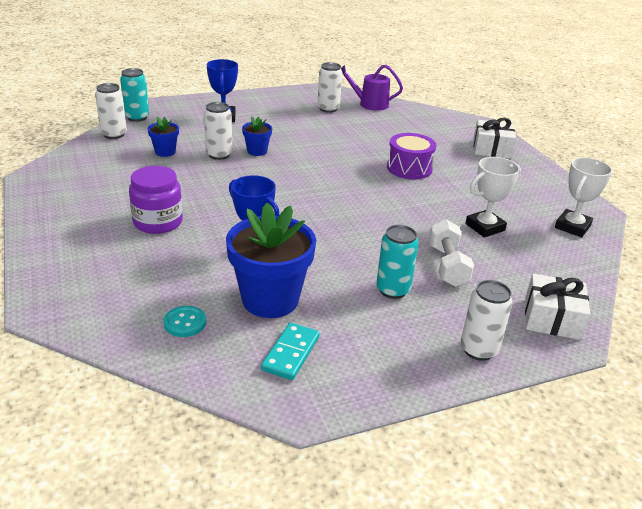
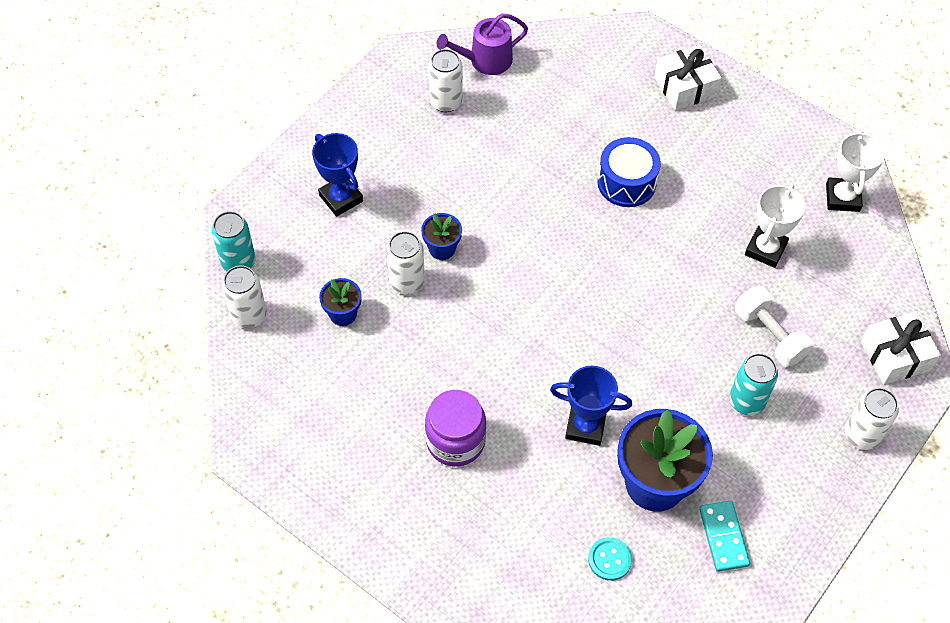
camera: 30 degrees left, 25 degrees up
purple drum [387,133,437,179] -> blue drum [597,137,661,207]

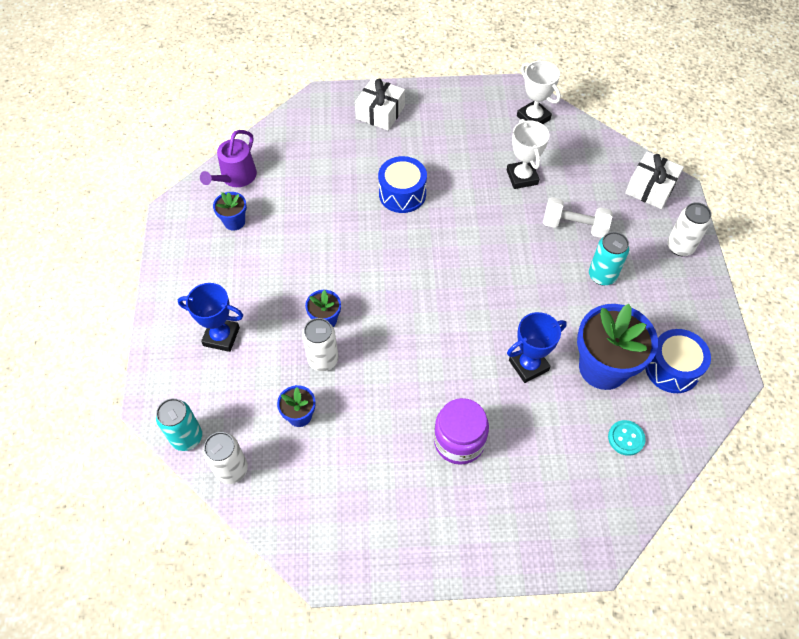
camera: 40 degrees left, 0 degrees up
white can [428,49,462,112] -> blue flower pot [213,192,247,230]
turquoise domino [699,501,750,572] -> blue drum [645,329,711,393]

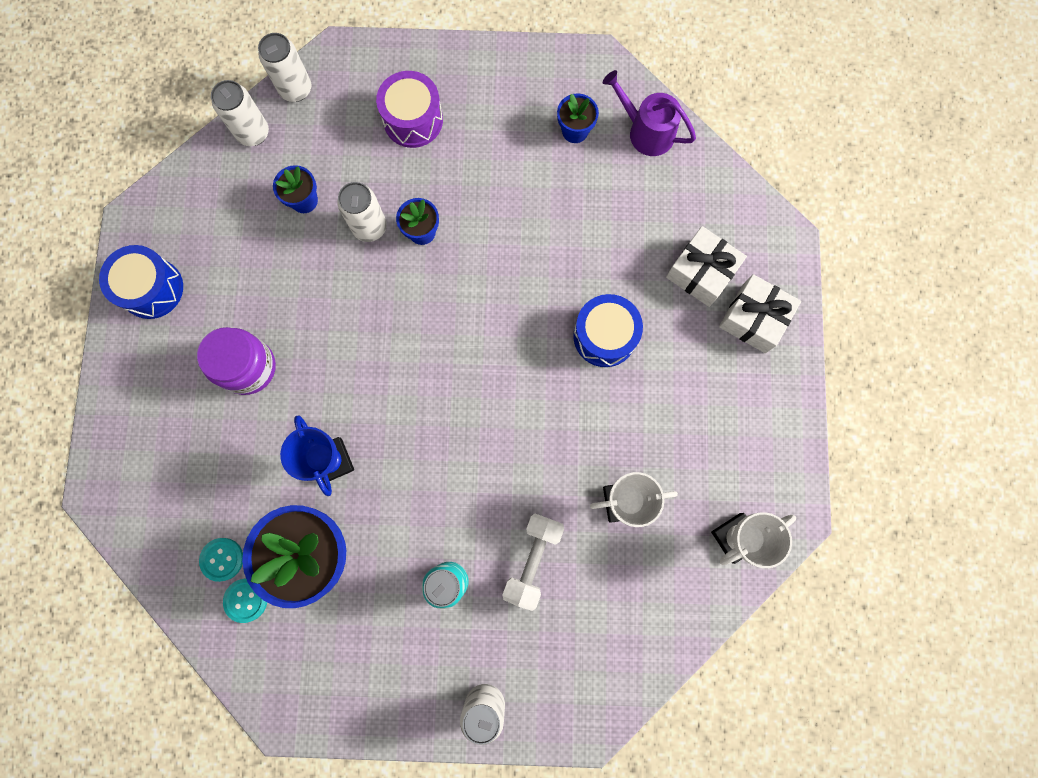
camera: 95 degrees right, 20 degrees up
turquoise can [156,398,202,451] -> white can [258,33,311,102]
blue trophy [178,283,243,352] -> purple drum [376,71,443,148]
white gift [625,151,684,209] -> white gift moved to [666,226,747,307]
blue drum [645,329,711,393] -> blue drum moved to [99,245,183,319]
none -> turquoise button [223,578,267,623]

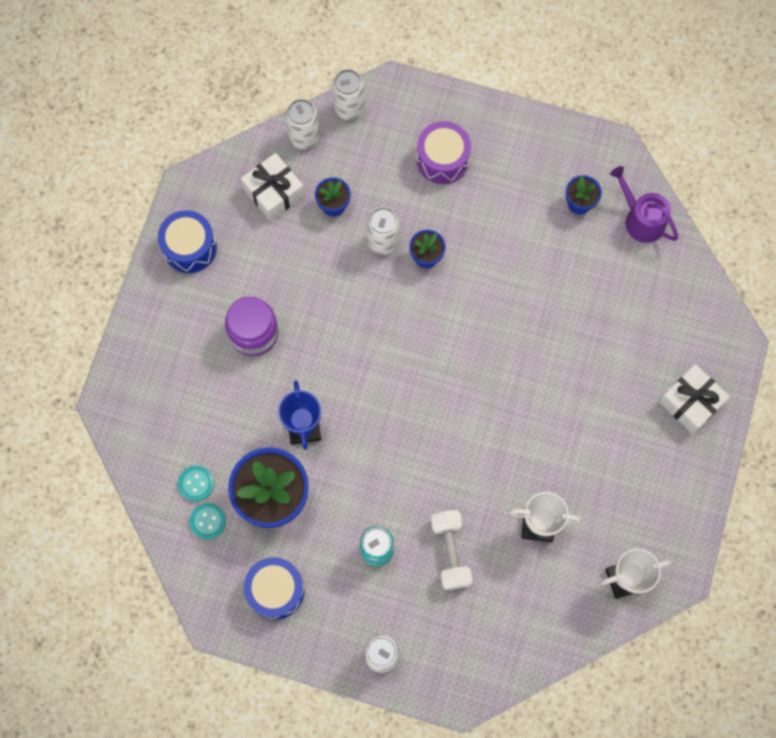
camera: 15 degrees right, 5 degrees down
white dumbbell [503,514,564,611] -> white dumbbell turned 45 degrees counterclockwise [430,510,473,590]
blue drum [573,294,643,367] -> blue drum moved to [244,557,305,620]
white gift [666,226,747,307] -> white gift moved to [241,153,305,221]

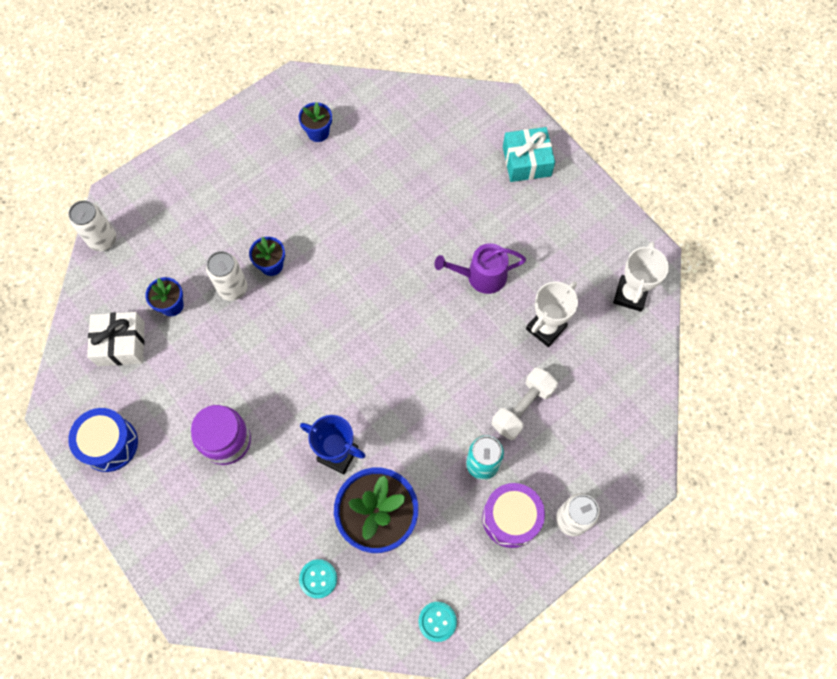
camera: 55 degrees left, 5 degrees down
turquoise button [189,503,226,539] -> turquoise button moved to [418,602,457,642]
blue drum [244,557,305,620] -> none
white can [286,99,320,149] -> none
purple drum [417,121,471,184] -> purple drum moved to [482,483,545,548]
white dumbbell [430,510,473,590] -> white dumbbell turned 75 degrees counterclockwise [491,367,558,440]
purple watering can [610,166,678,243] -> purple watering can moved to [434,243,526,294]
white gift [659,364,730,434] -> turquoise gift [503,127,555,182]

